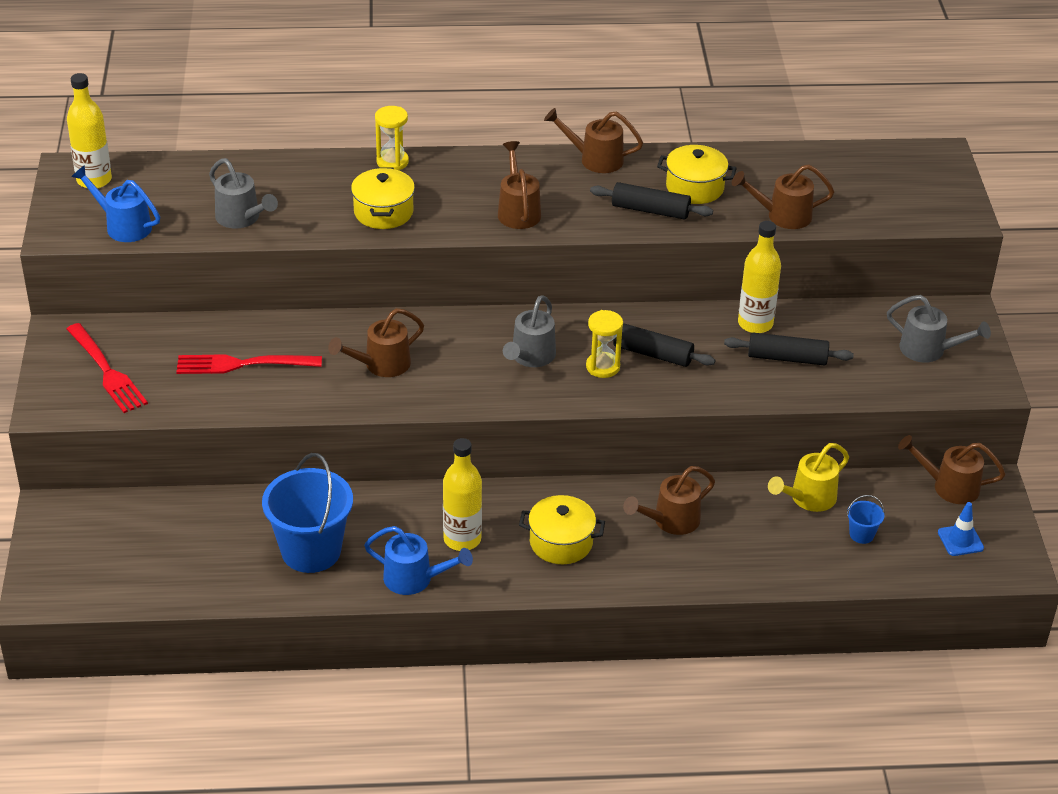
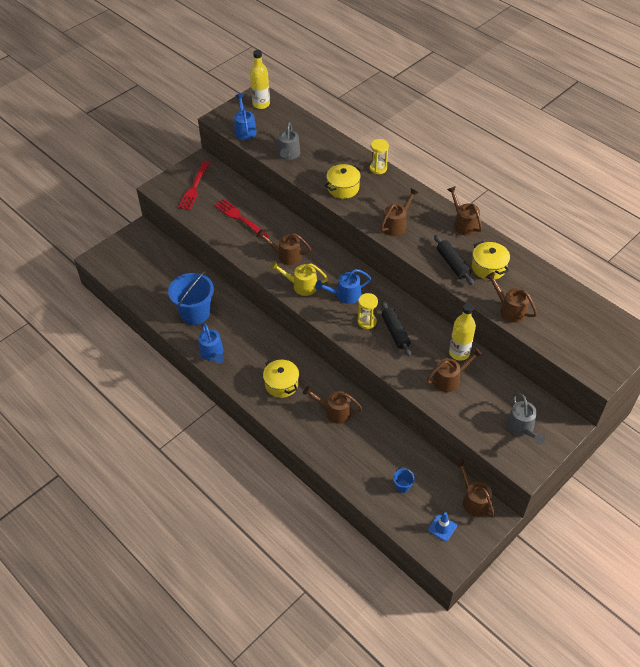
camera: 50 degrees right, 10 degrees up
yellow bottle [443,438,482,551] -> none
grey watering can [503,295,556,367] -> blue watering can [315,269,371,304]
black rolling pin [724,333,854,366] -> brown watering can [426,348,483,392]
yellow watering can [768,443,849,512] -> yellow watering can moved to [270,261,328,296]

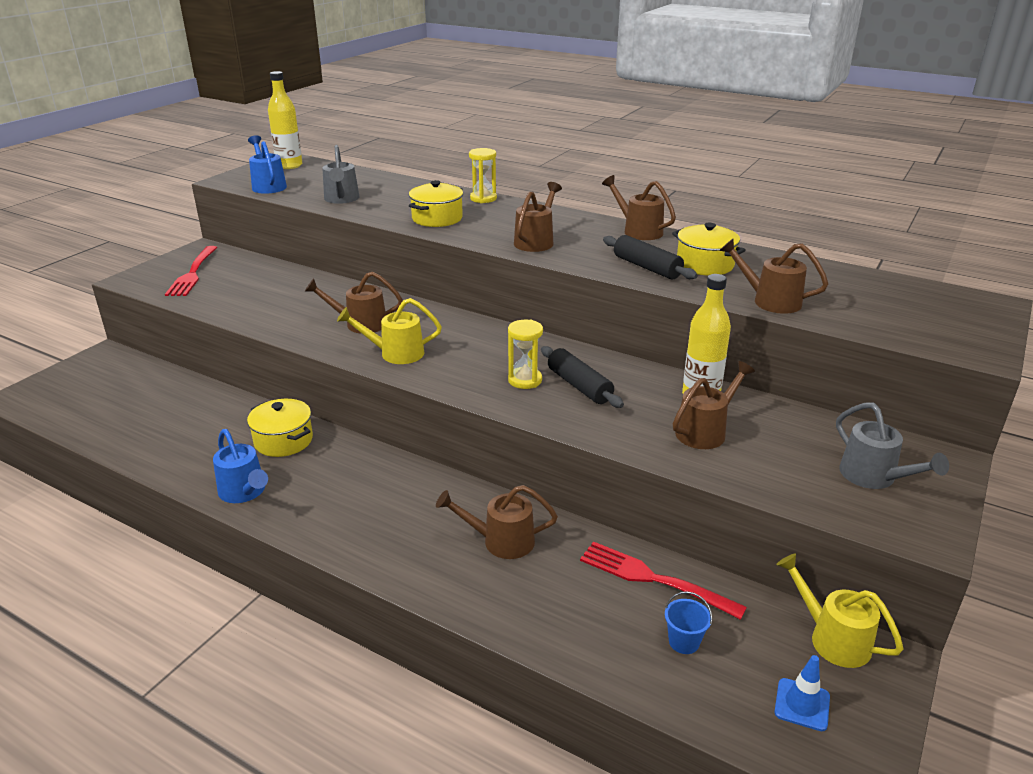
camera: 15 degrees left, 20 degrees down
blue bucket [168,271,214,325] -> none
red fork [214,199,269,240] -> red fork moved to [580,542,747,620]
yellow pot [263,359,299,398] -> yellow pot moved to [247,399,313,457]
blue watering can [315,269,371,304] -> none
brown watering can [455,459,495,518] -> yellow watering can [776,553,904,668]

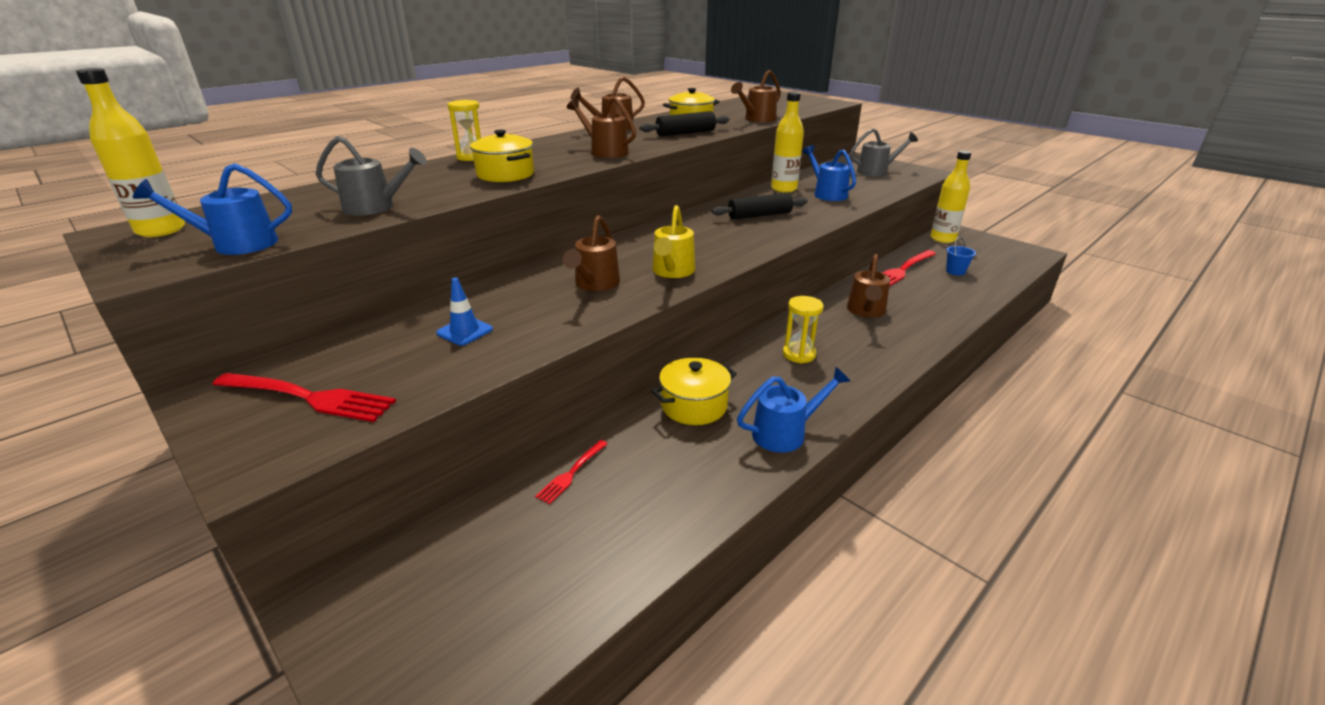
camera: 75 degrees left, 0 degrees up
yellow hourglass [508,319,543,389] -> yellow hourglass moved to [783,296,824,363]
brown watering can [673,361,755,449] -> blue watering can [803,145,856,201]
blue traffic cone [774,655,830,731] -> blue traffic cone moved to [436,277,493,346]
yellow watering can [776,553,904,668] -> yellow bottle [930,150,971,243]
none -> red fork [535,440,608,504]

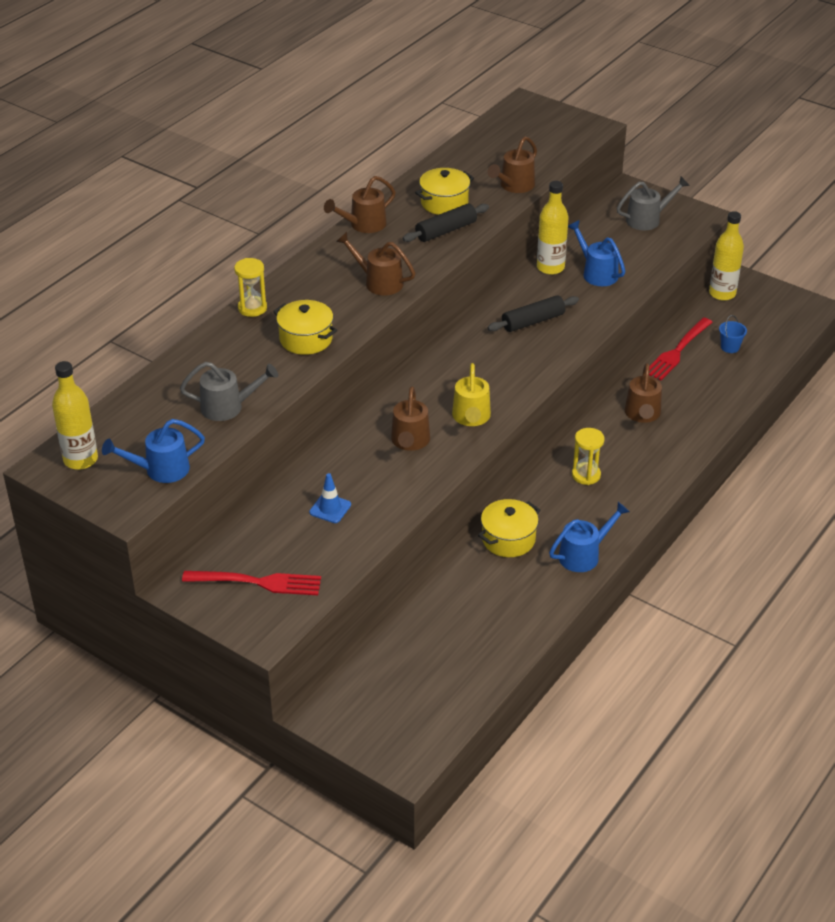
camera: 10 degrees left, 10 degrees up
red fork [535,440,608,504] -> none

